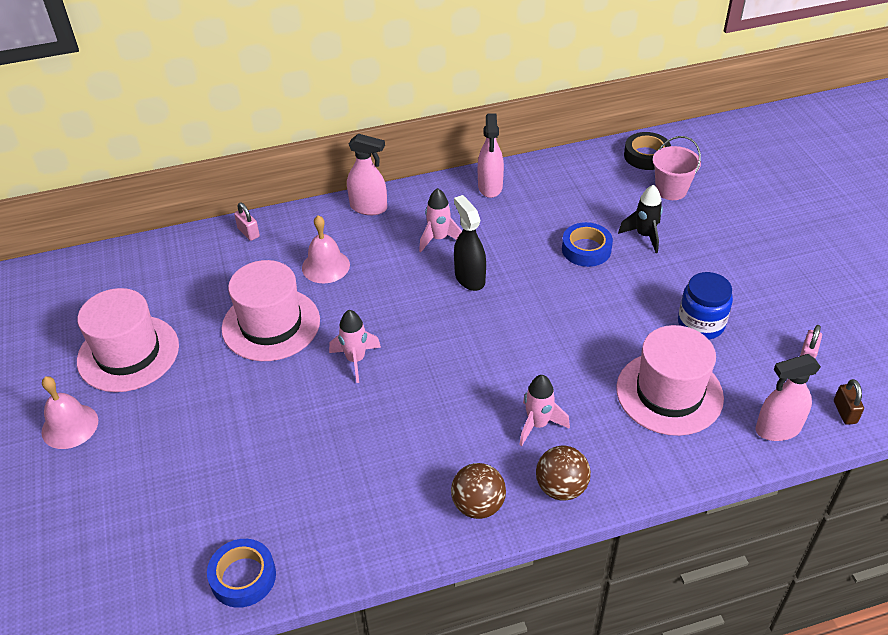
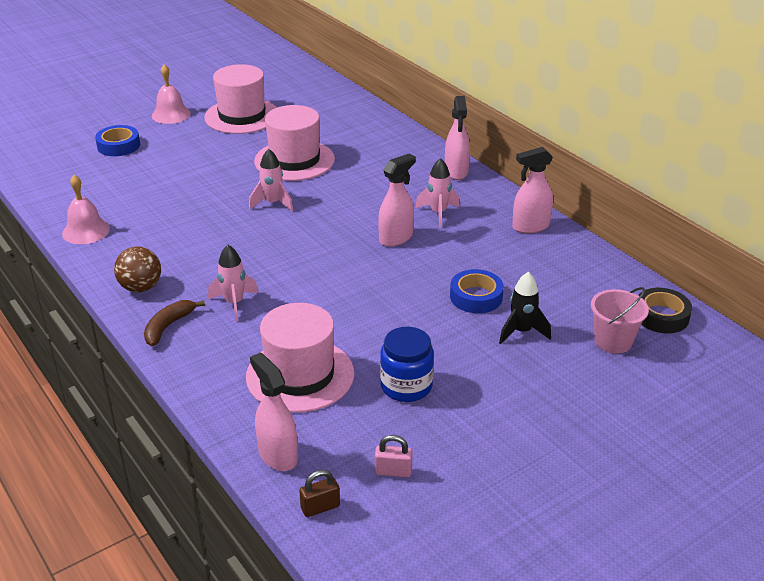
camera: 70 degrees right, 10 degrees down
blue tape [207,539,276,608] -> blue tape moved to [95,125,140,156]
pink padlock [234,203,260,241] -> none
pink bell [302,215,350,283] -> pink bell moved to [62,175,110,244]
black spray bottle [454,195,486,291] -> pink spray bottle [378,153,416,247]
brown ball [536,446,591,501] -> brown banana [144,300,205,346]

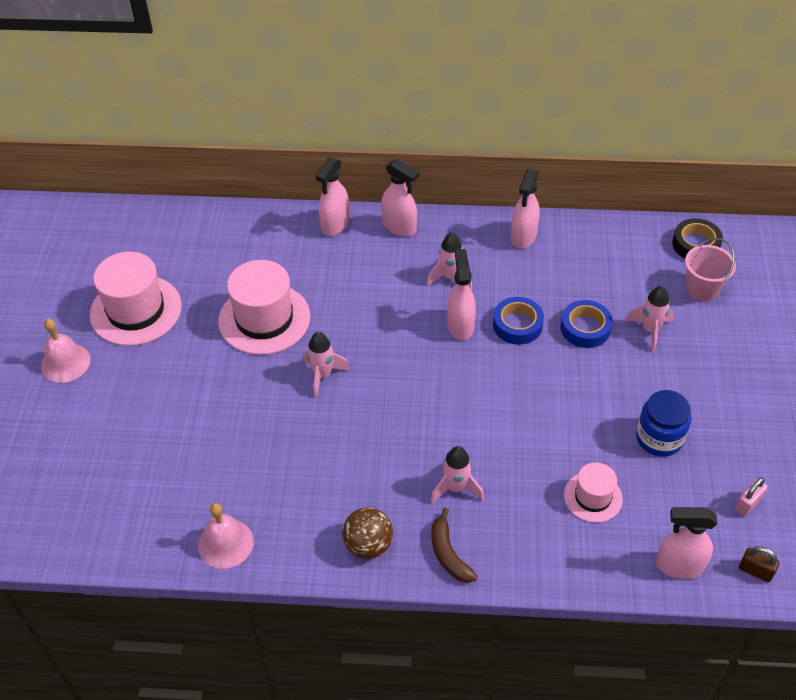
camera: 50 degrees left, 15 degrees up
blue tape [95,125,140,156] -> blue tape moved to [493,297,544,345]
pink hat [246,303,354,413] -> pink hat [564,462,623,523], size x0.56
brown padlock [299,470,340,517] -> brown padlock turned 75 degrees counterclockwise [739,546,779,582]
black rocket [499,272,551,344] -> pink rocket [625,286,674,352]
none -> pink spray bottle [316,157,349,236]

